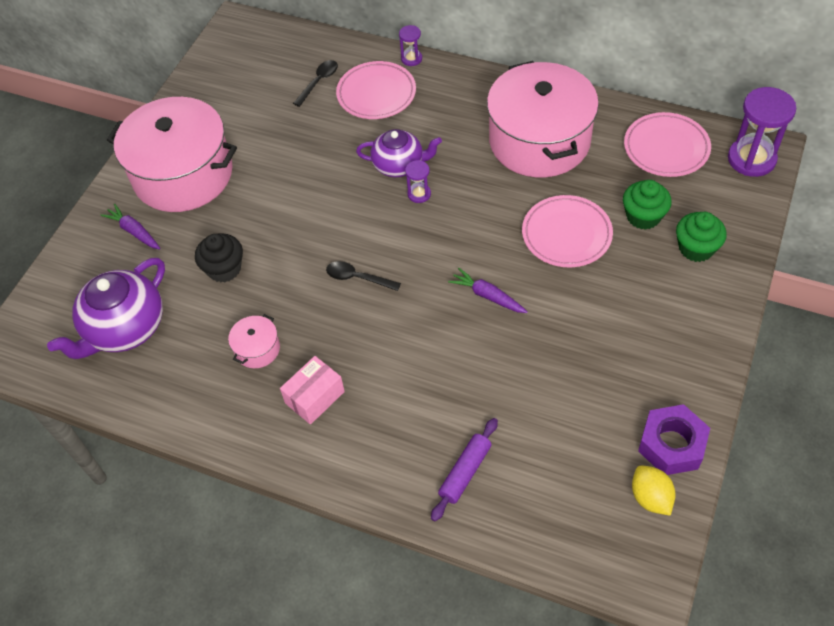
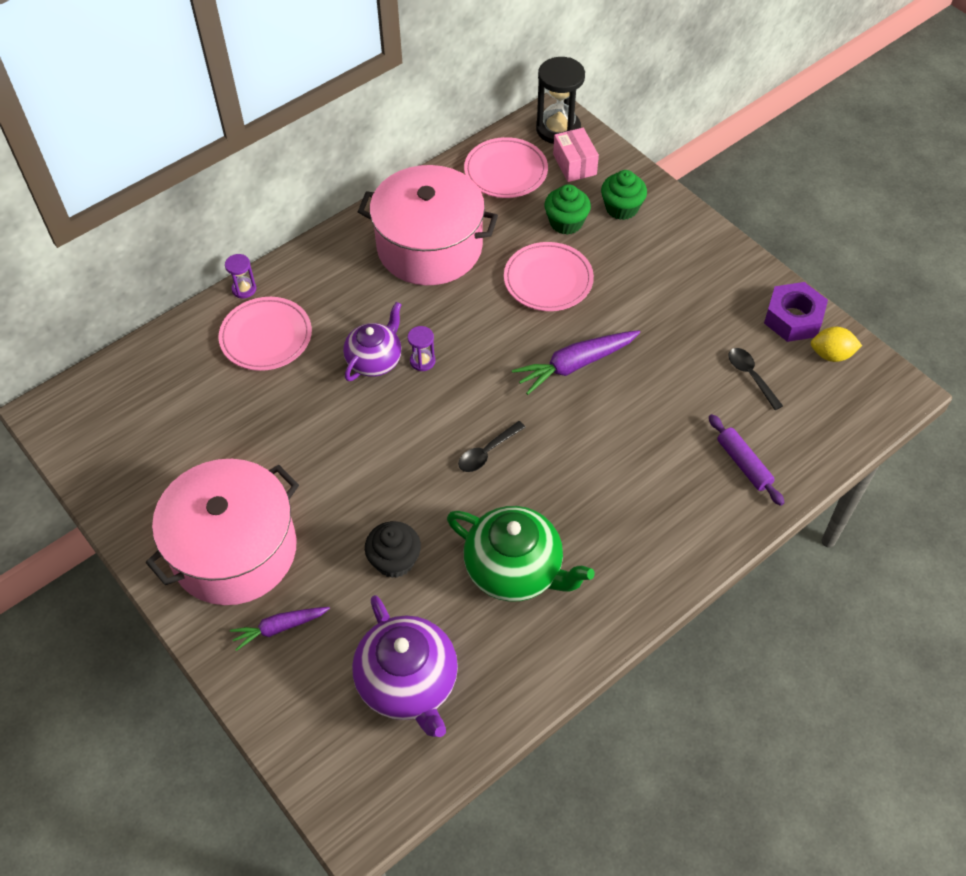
camera: 65 degrees left, 0 degrees up
pink pot [228,314,280,368] -> green teapot [447,506,595,602]
pink box [280,356,345,424] -> pink box moved to [553,128,599,182]
black spoon [293,60,338,107] -> black spoon moved to [728,348,783,410]
purple carrot [448,268,528,313] -> purple carrot [512,330,640,395], size x1.58
purple hourglass [728,87,796,177] -> black hourglass [536,57,585,144]

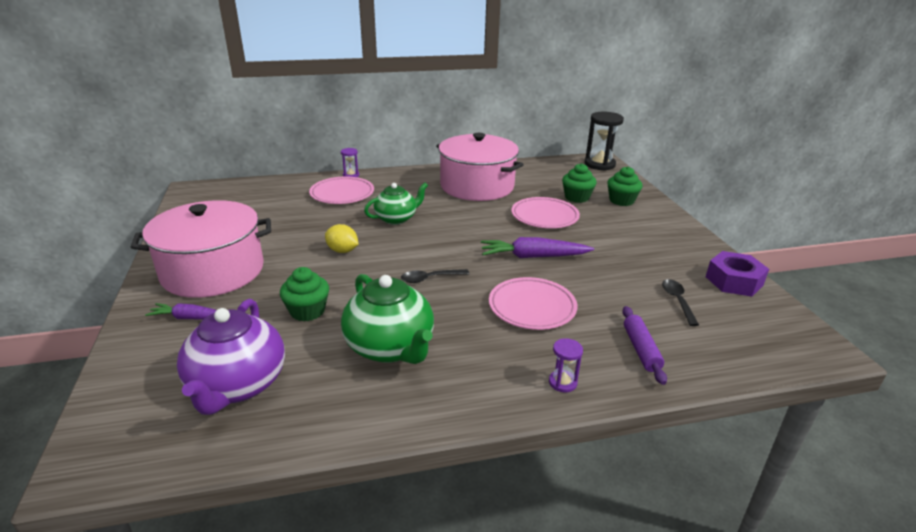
camera: 25 degrees right, 25 degrees down
purple teapot [343,302,402,381] -> green teapot [364,183,428,225]
black cupcake [365,521,421,578] -> green cupcake [280,267,329,321]
purple hourglass [408,326,435,371] -> purple hourglass moved to [549,338,583,392]
pink plate [464,137,548,198] -> pink plate moved to [489,277,577,330]
pink box [553,128,599,182] -> none
yellow lemon [811,327,862,362] -> yellow lemon moved to [325,224,359,253]

